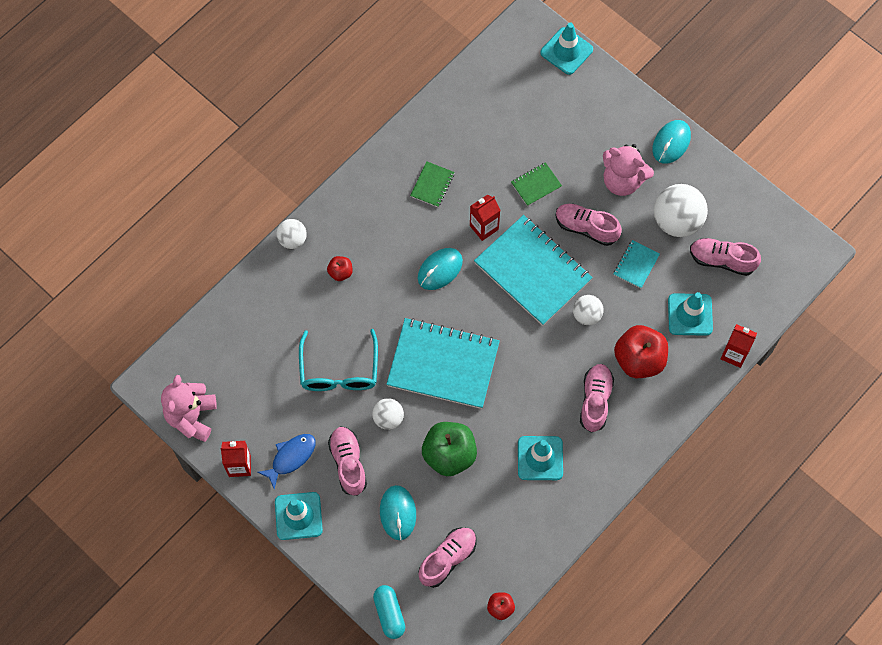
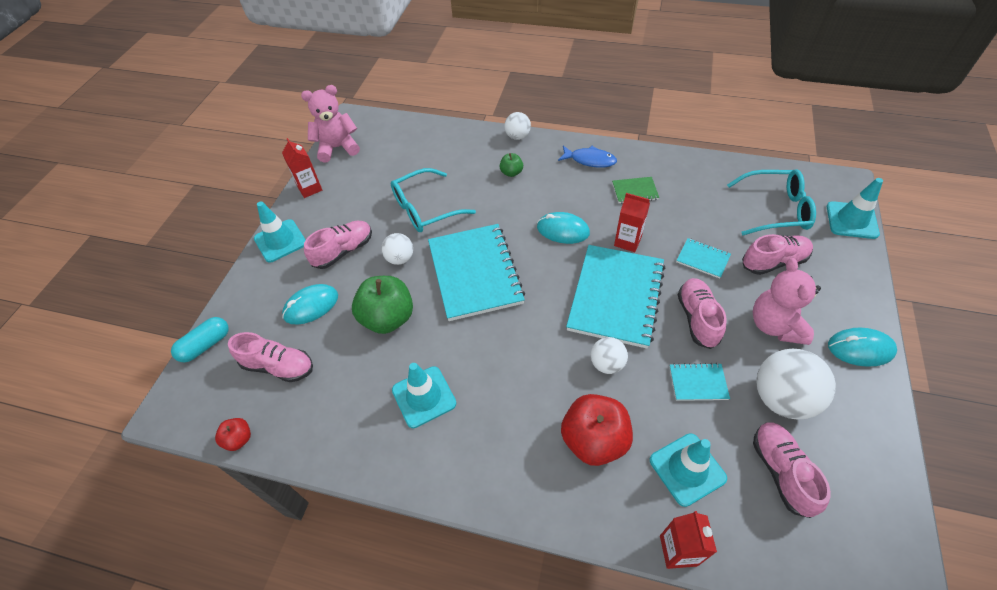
camera: 65 degrees right, 15 degrees down
blue fish [257,434,315,489] -> blue fish moved to [558,146,617,168]
red apple [327,256,353,281] -> green apple [500,153,523,177]
green notebook [511,162,562,206] -> turquoise notebook [676,238,731,279]
pink shoe [580,364,614,433] -> pink shoe moved to [742,234,813,275]
none -> turquoise glasses [727,169,816,235]

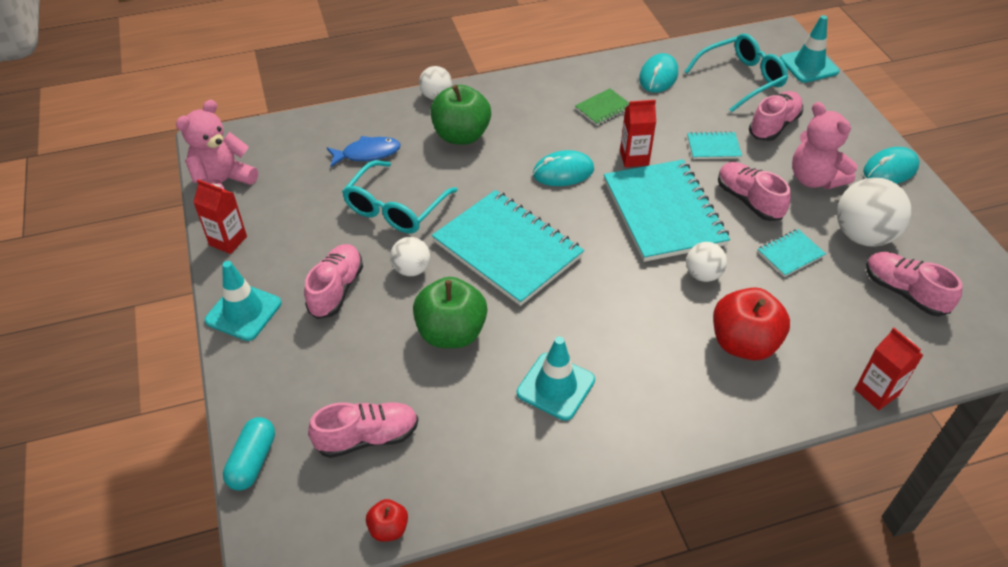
camera: 35 degrees left, 5 degrees down
turquoise mouse [282,284,338,324] -> turquoise mouse moved to [639,53,678,93]
green apple [500,153,523,177] -> green apple [430,85,491,145], size x2.05
blue fish [558,146,617,168] -> blue fish moved to [327,136,401,167]
turquoise traffic cone [650,433,727,507] -> none

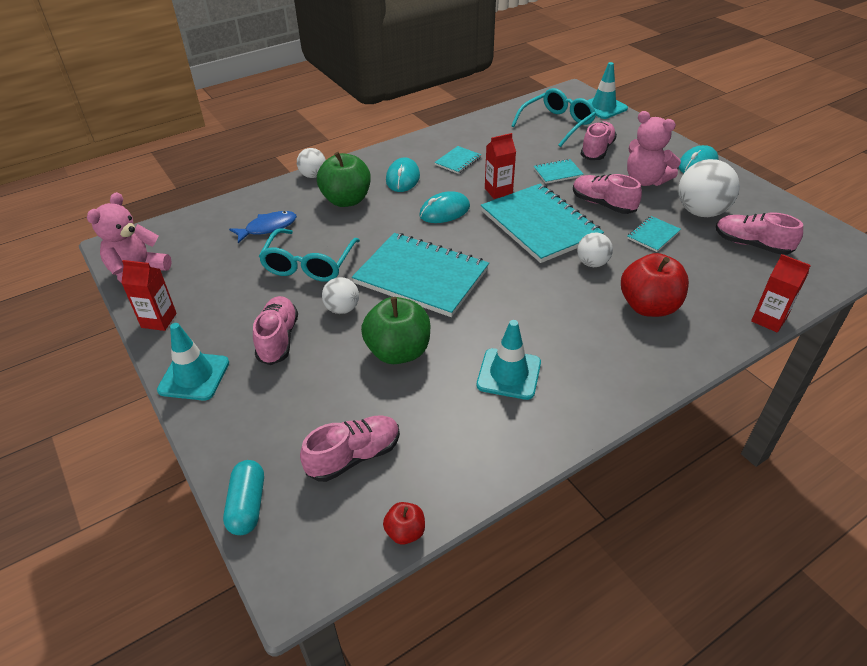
camera: 15 degrees left, 5 degrees down
green notebook [575,89,629,126] -> turquoise notebook [434,146,481,174]
turquoise mouse [639,53,678,93] -> turquoise mouse moved to [386,157,420,192]

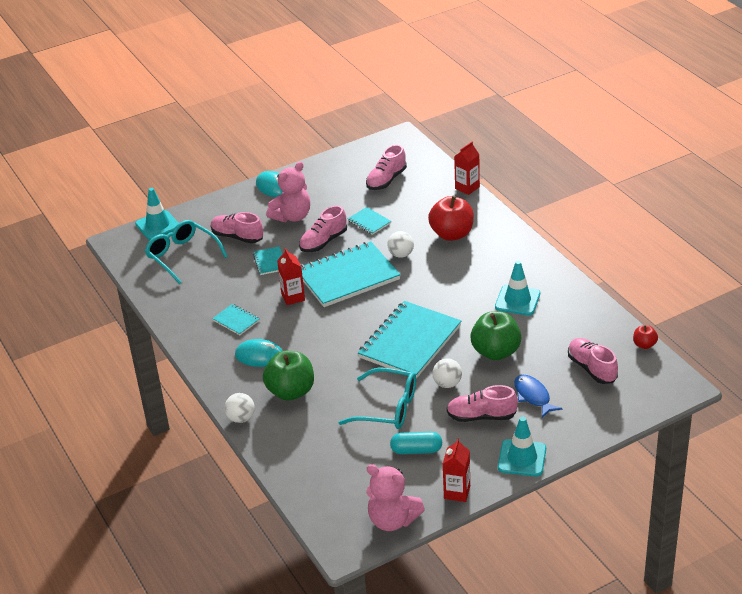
camera: 85 degrees left, 5 degrees down
turquoise capsule [223,460,264,535] -> turquoise capsule moved to [390,431,442,454]
blue fish [229,211,297,243] -> blue fish moved to [514,375,563,418]
turquoise mouse [419,191,470,223] -> none
white ball [678,159,740,217] -> none

